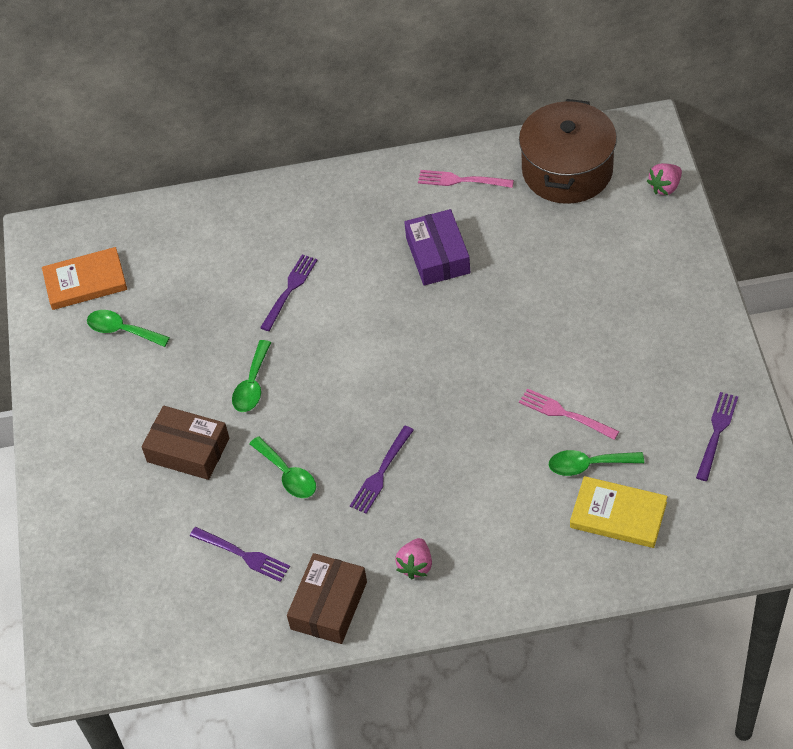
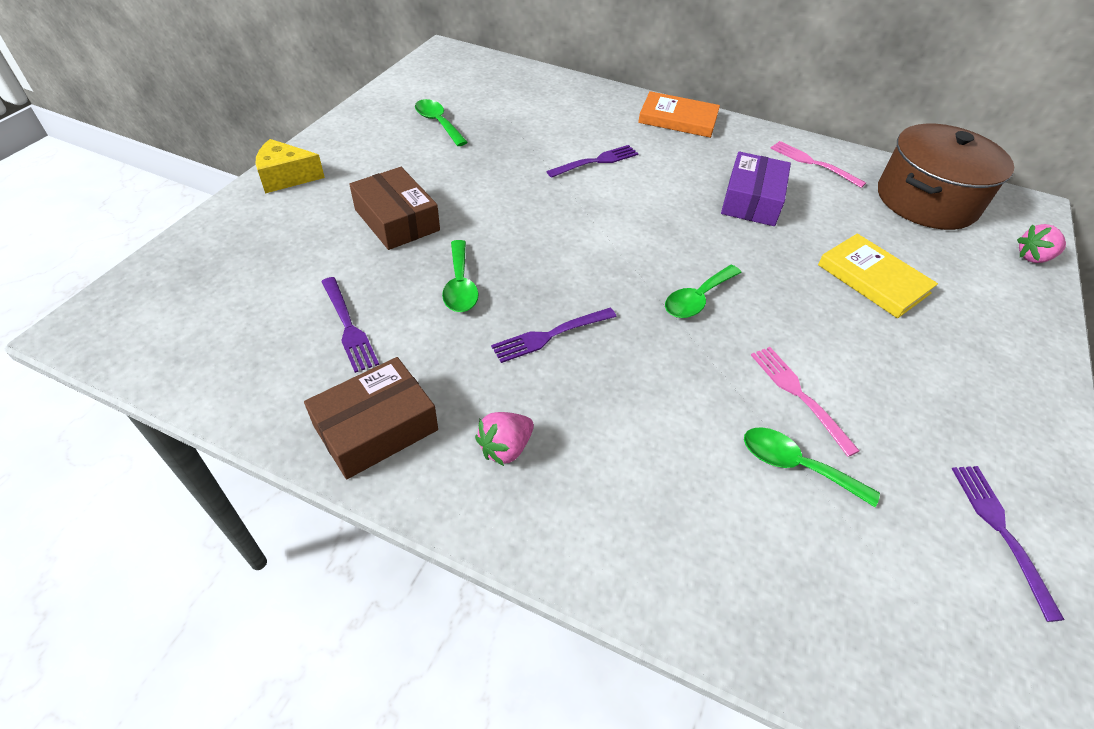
camera: 25 degrees right, 5 degrees down
orange book [42,247,127,310] -> orange book moved to [638,91,720,138]
green spoon [232,340,271,412] -> green spoon moved to [665,265,742,318]
yellow book [570,476,668,548] -> yellow book moved to [818,233,938,318]
purple fork [696,392,738,481] -> purple fork turned 60 degrees counterclockwise [952,466,1065,622]
none -> yellow cheese [255,139,325,194]

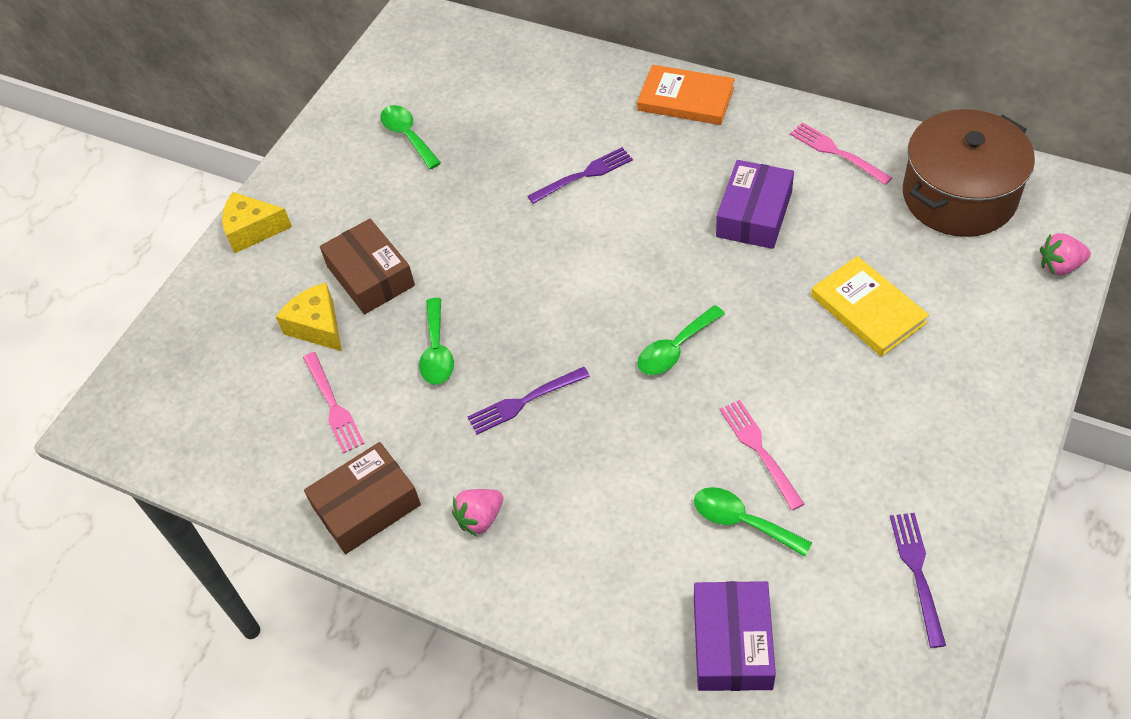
camera: 10 degrees right, 5 degrees up
purple fork [321,277,379,373] -> pink fork [303,352,365,453]
none -> yellow cheese [276,283,342,351]
none -> purple box [694,581,776,691]

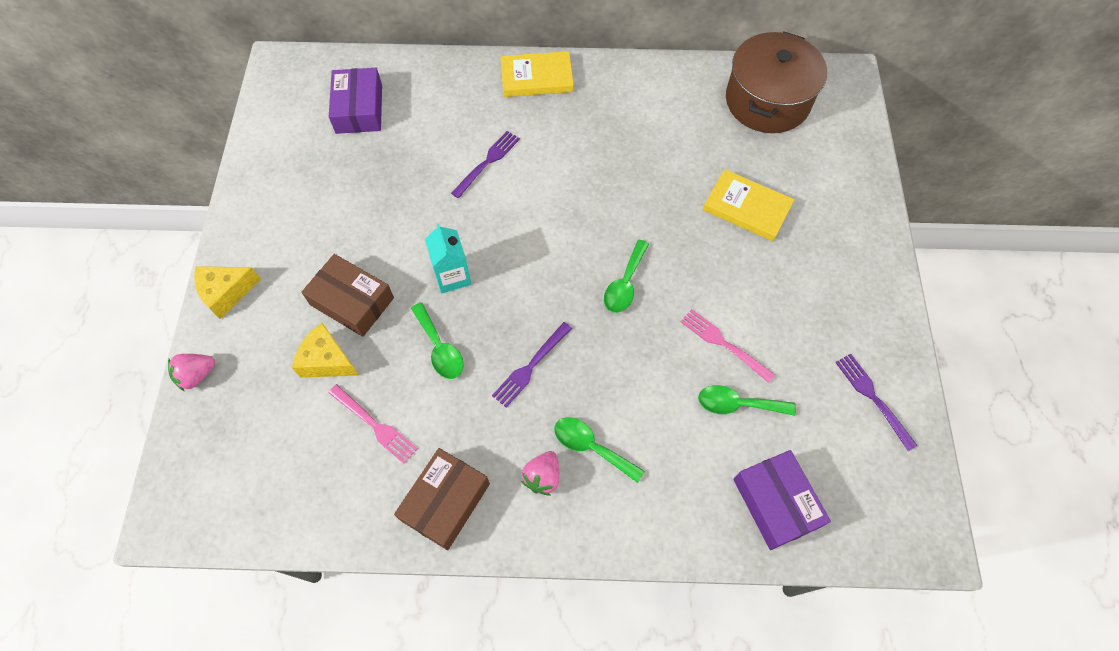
camera: 30 degrees left, 10 degrees up
green spoon [380,105,441,169] -> green spoon moved to [554,417,645,483]
orange book [637,65,735,125] -> yellow book [501,51,574,97]
purple box [716,160,794,249] -> purple box moved to [329,68,382,134]
pink fork [790,122,892,185] -> none
pink strawberry [1040,233,1091,275] -> pink strawberry moved to [168,354,215,391]
none -> turquoise carton [425,223,471,293]

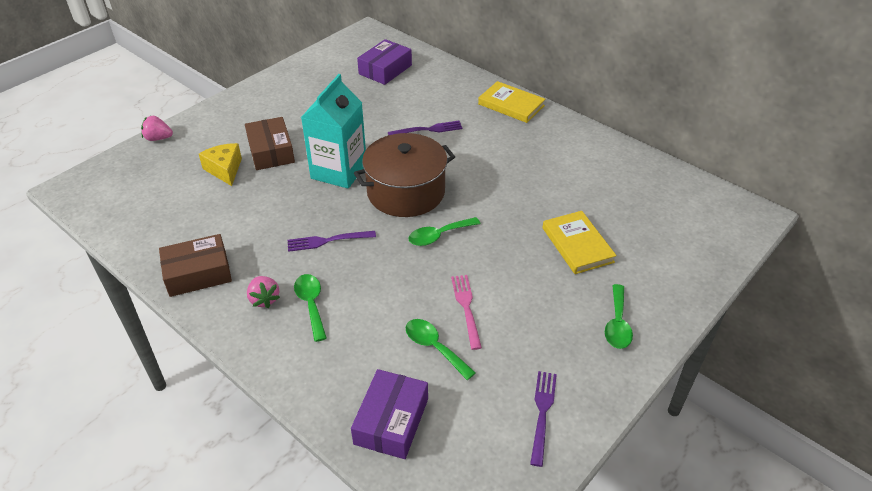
camera: 40 degrees right, 20 degrees down
yellow cheese [194,266,261,319] -> none
pink fork [328,384,417,464] -> none
green spoon [411,302,464,379] -> green spoon moved to [605,284,633,349]
turquoise carton [425,223,471,293] -> turquoise carton [301,74,366,189], size x1.72
pink strawberry [521,451,559,496] -> pink strawberry turned 90 degrees counterclockwise [247,276,280,308]
brown pot [726,32,827,133] -> brown pot moved to [354,133,455,217]

